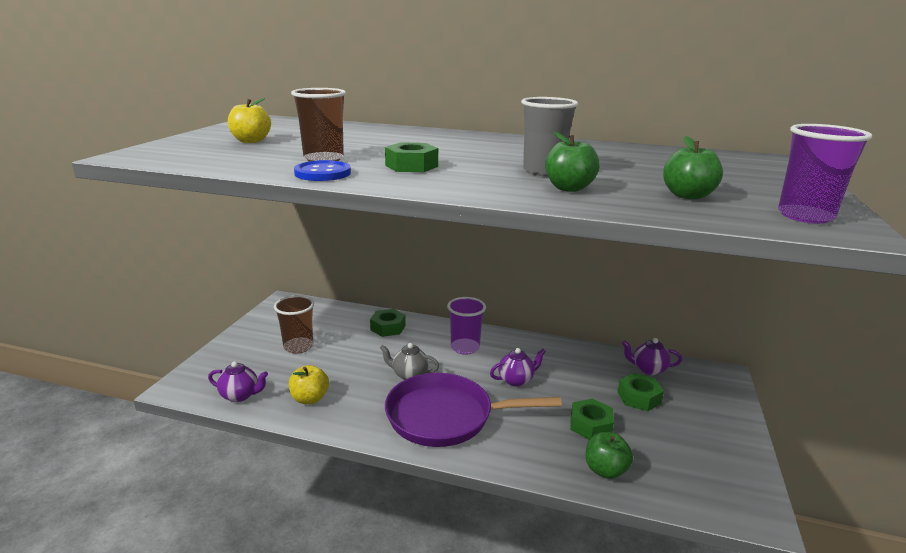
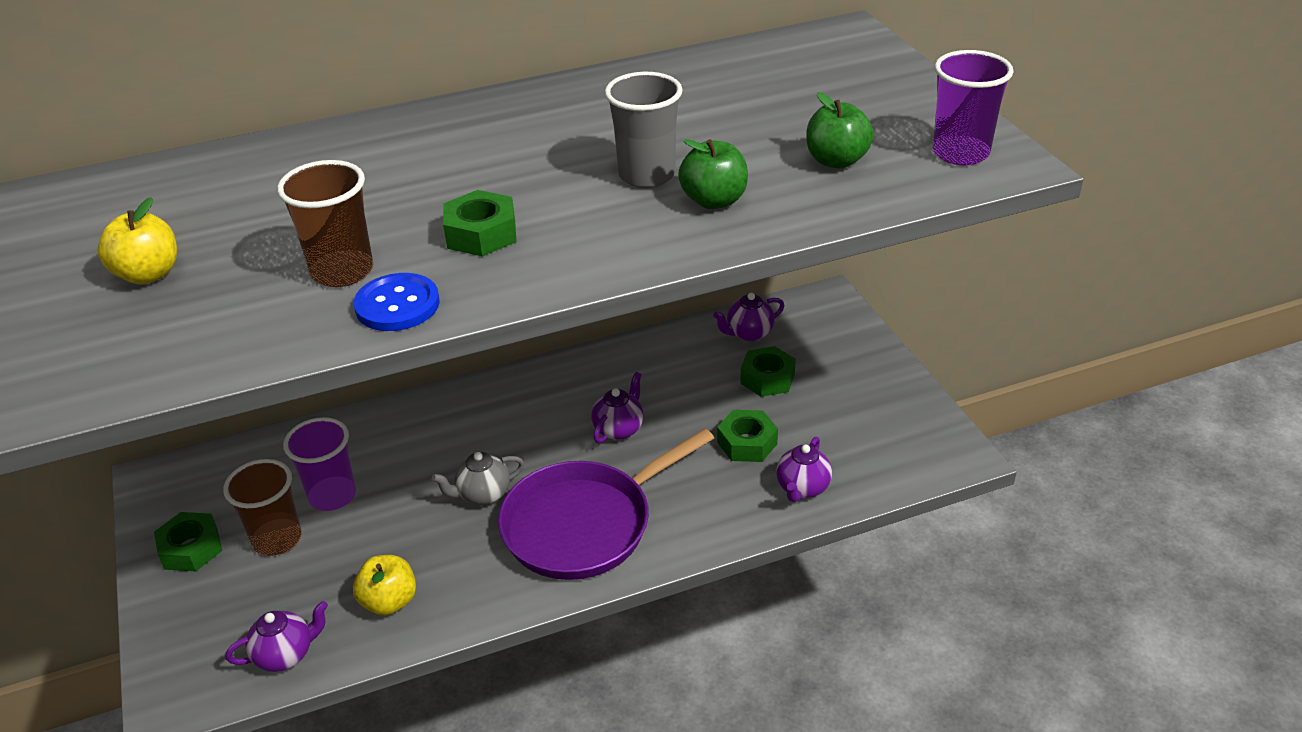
camera: 35 degrees left, 15 degrees up
green nut [370,309,406,337] -> green nut moved to [154,512,222,571]
purple cup [447,297,486,355] -> purple cup moved to [283,417,356,511]
green apple [586,432,633,479] -> purple teapot [776,437,832,502]

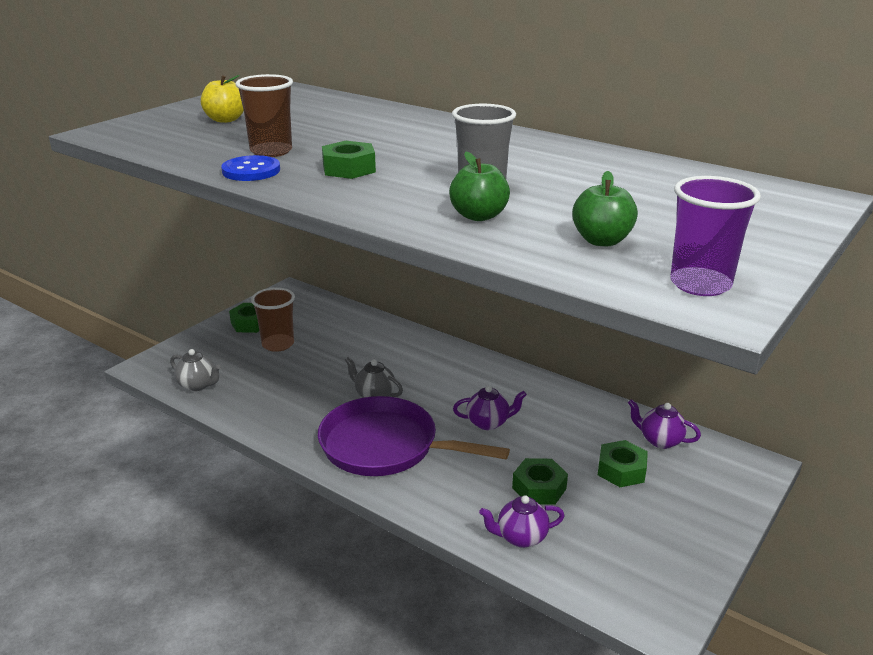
camera: 55 degrees right, 10 degrees down
purple teapot [225,601,328,672] -> grey teapot [170,349,221,391]
purple cup [283,417,356,511] -> none
yellow apple [353,555,416,615] -> none

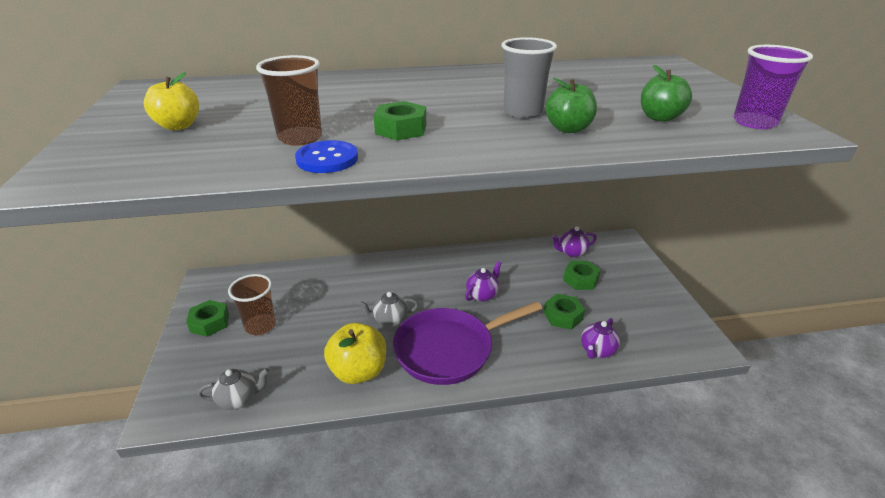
camera: 45 degrees left, 5 degrees up
none -> yellow apple [324,323,386,384]

